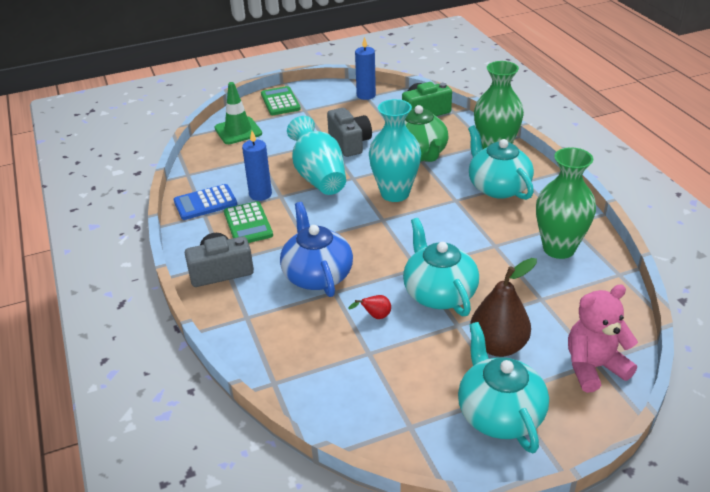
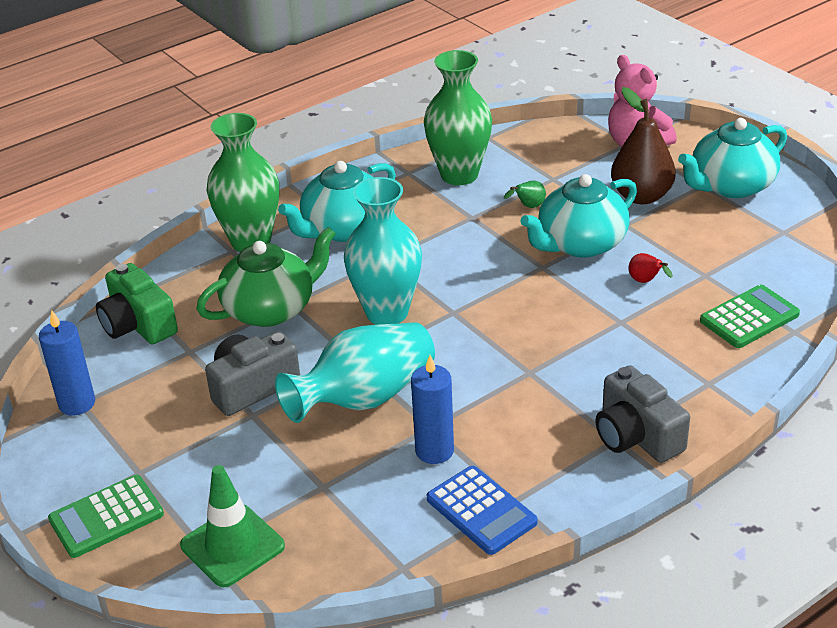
camera: 105 degrees left, 0 degrees up
green calculator [224,201,273,243] -> green calculator moved to [700,285,800,348]
blue teapot [280,202,353,297] -> none
none -> green pear [504,181,546,208]

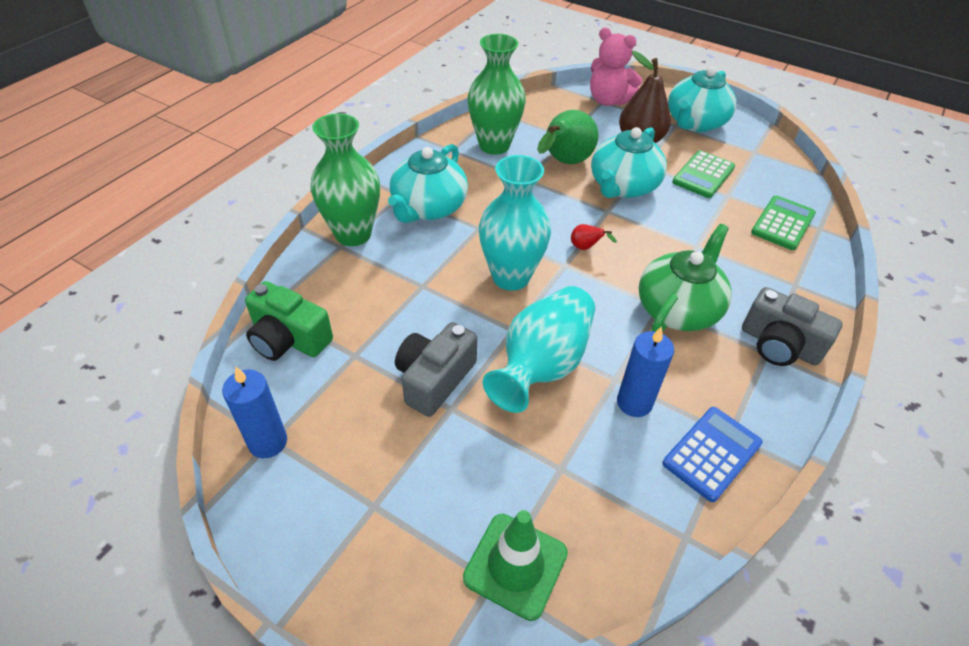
camera: 25 degrees left, 10 degrees up
green calculator [48,475,164,558] -> green calculator moved to [672,150,735,198]
green teapot [196,227,336,327] -> green teapot moved to [639,224,732,332]
blue calculator [427,466,538,555] -> blue calculator turned 75 degrees counterclockwise [663,407,763,502]
green pear [504,181,546,208] -> green pear [537,110,599,164], size x2.31
red pear [628,253,673,283] -> red pear moved to [571,224,617,250]

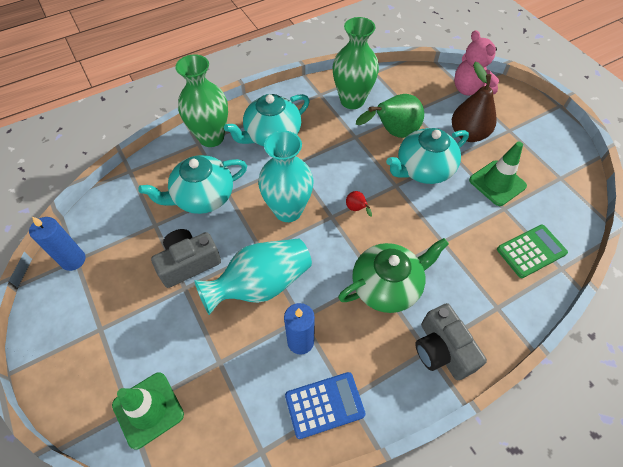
camera: 30 degrees right, 10 degrees up
green camera [245,281,333,361] -> none
turquoise teapot [668,67,737,132] -> turquoise teapot moved to [138,155,247,214]
green calculator [672,150,735,198] -> green traffic cone [469,142,527,206]

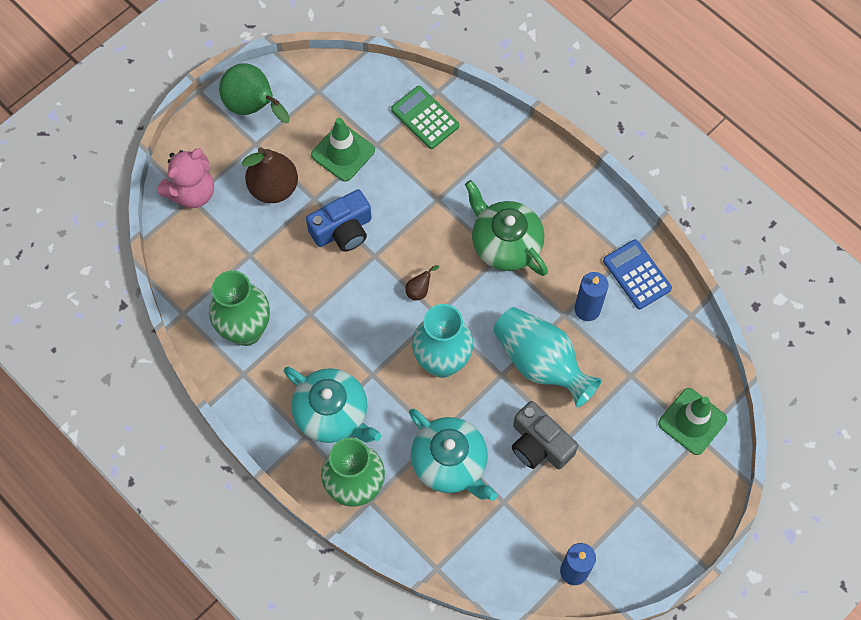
camera: 105 degrees left, 10 degrees up
red pear [346,191,372,217] -> brown pear [405,265,439,300]
green pear [356,94,424,138] -> green pear moved to [219,63,290,123]
turquoise teapot [386,128,469,184] -> blue camera [306,189,372,252]
grey camera [415,303,487,380] -> none

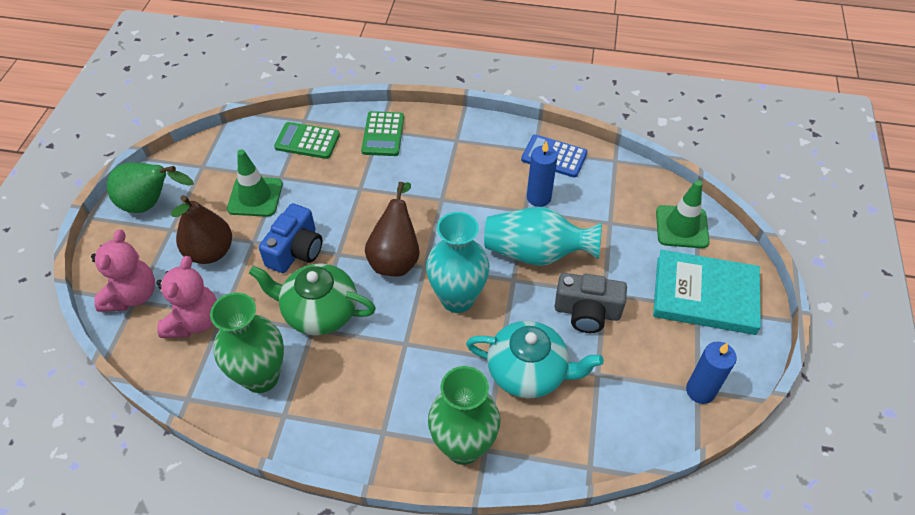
camera: 35 degrees left, 15 degrees down
turquoise teapot [284,367,381,443] -> none
brown pear [405,265,439,300] -> brown pear [365,182,420,277], size x2.31
green teapot [465,180,548,276] -> green teapot moved to [249,263,376,335]
none -> pink teddy bear [156,256,217,338]
none -> green calculator [361,111,404,156]
none -> turquoise book [653,250,761,335]

